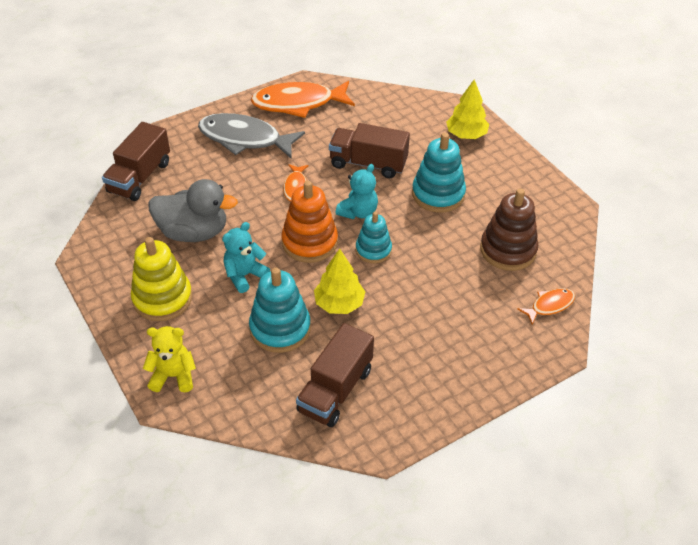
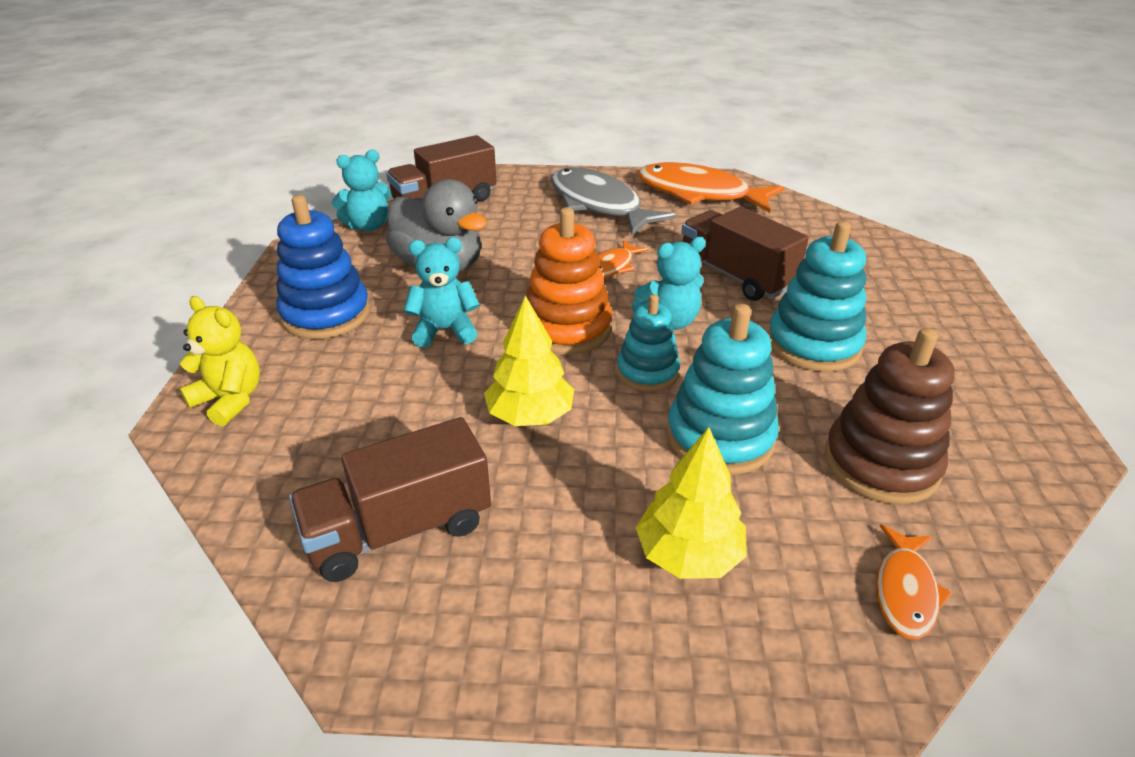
camera: 35 degrees right, 10 degrees down
yellow stacking toy [131,237,192,321] -> blue stacking toy [276,195,370,339]
turquoise stacking toy [249,268,311,353] -> turquoise stacking toy moved to [667,304,779,475]
yellow tree [446,79,489,139] -> yellow tree moved to [636,427,747,579]
orange fish [517,288,575,325] -> orange fish turned 105 degrees clockwise [876,524,952,640]
none -> turquoise teddy bear [332,150,391,231]

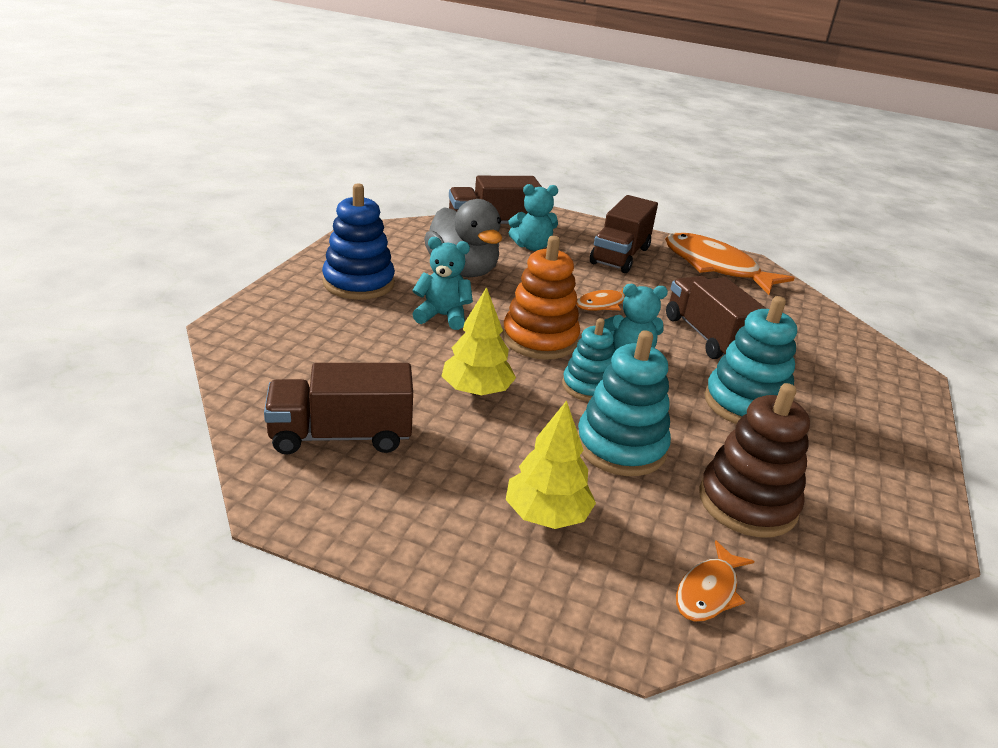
camera: 15 degrees right, 5 degrees down
yellow teddy bear [180,296,260,427] -> none
turquoise teddy bear [332,150,391,231] -> turquoise teddy bear moved to [509,184,558,251]
grey fish [551,167,676,235] -> brown truck [590,195,658,273]

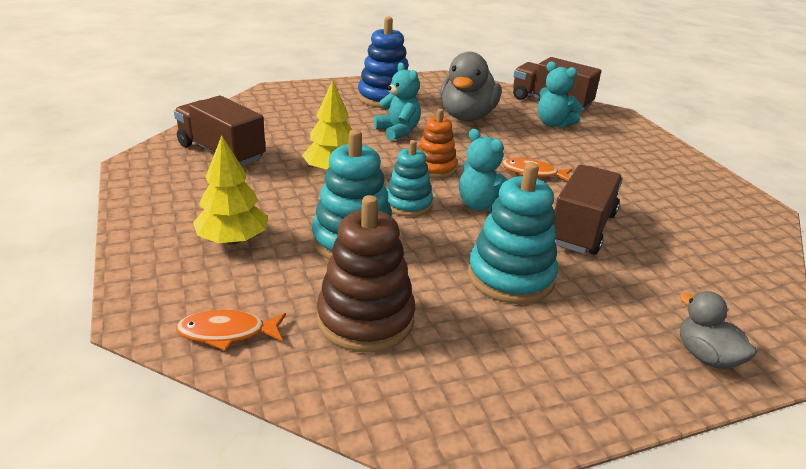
camera: 50 degrees right, 0 degrees up
orange stacking toy [502,236,580,360] -> orange stacking toy [417,109,457,179], size x0.64
brown truck [590,195,658,273] -> none
orange fish [665,233,794,295] -> none
none -> grey duck [679,291,757,369]

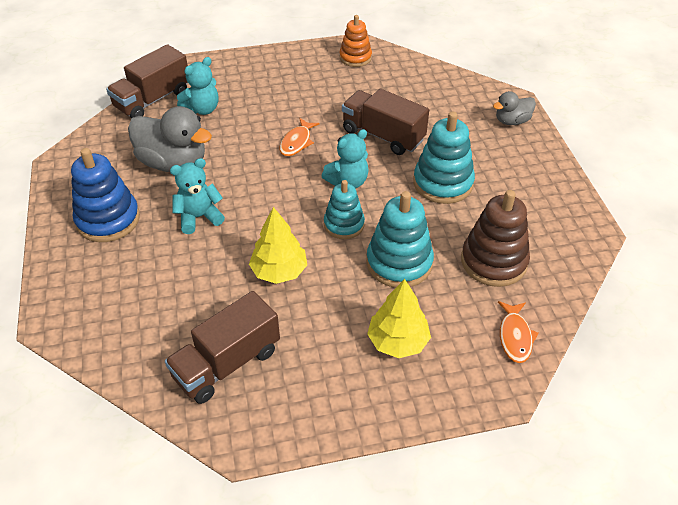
camera: 80 degrees left, 15 degrees up
orange stacking toy [417,109,457,179] -> orange stacking toy moved to [340,15,372,67]

